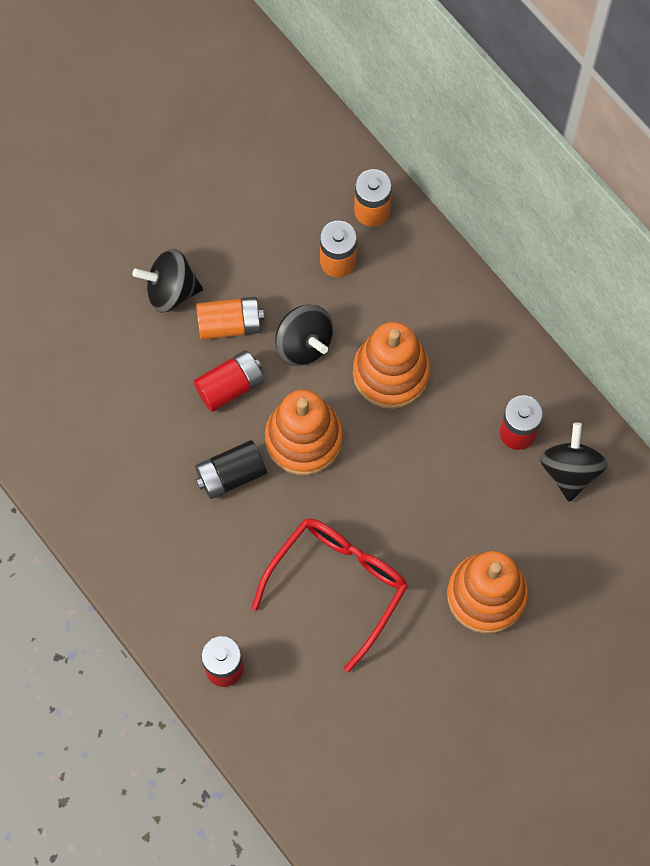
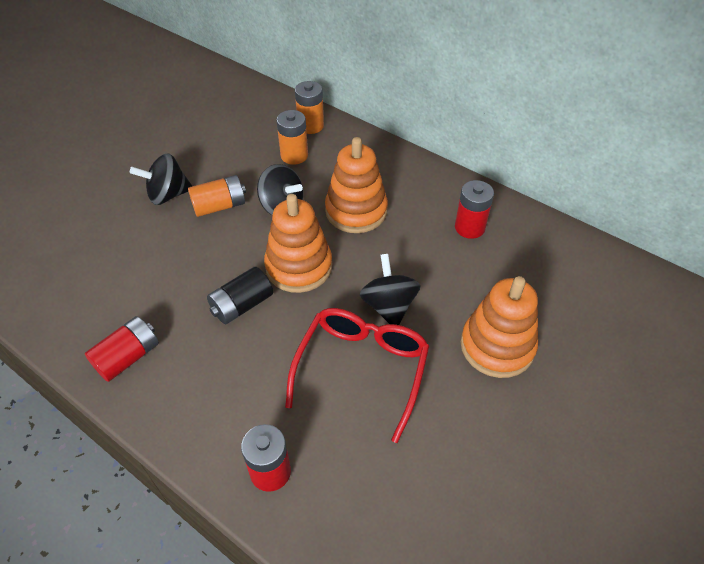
camera: 15 degrees left, 20 degrees down
red battery [193,350,264,412] -> red battery moved to [85,316,159,382]
black spinning top [540,422,607,502] -> black spinning top moved to [360,254,421,325]

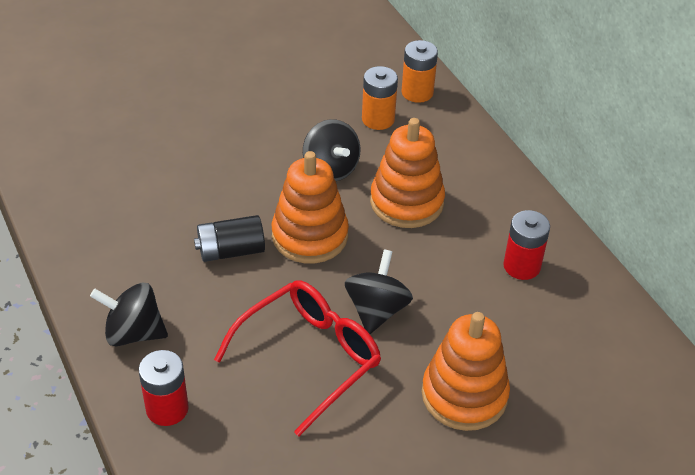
camera: 25 degrees right, 5 degrees down
red battery [85,316,159,382] -> none
black spinning top [130,153,192,205] -> black spinning top moved to [90,283,168,346]
orange battery [188,175,246,217] -> none

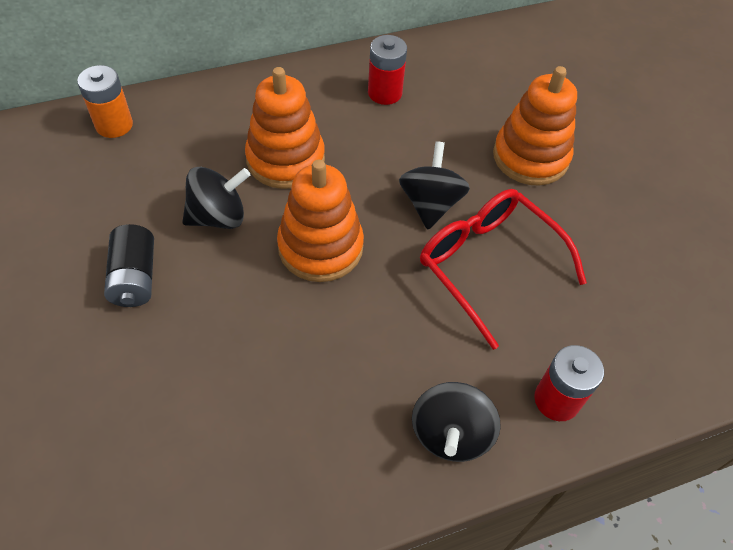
camera: 85 degrees left, 10 degrees up
black battery [194,215,265,262] -> black battery moved to [104,224,154,307]
black spinning top [345,249,413,334] -> black spinning top turned 75 degrees clockwise [399,142,470,229]
orange battery [362,66,398,130] -> none

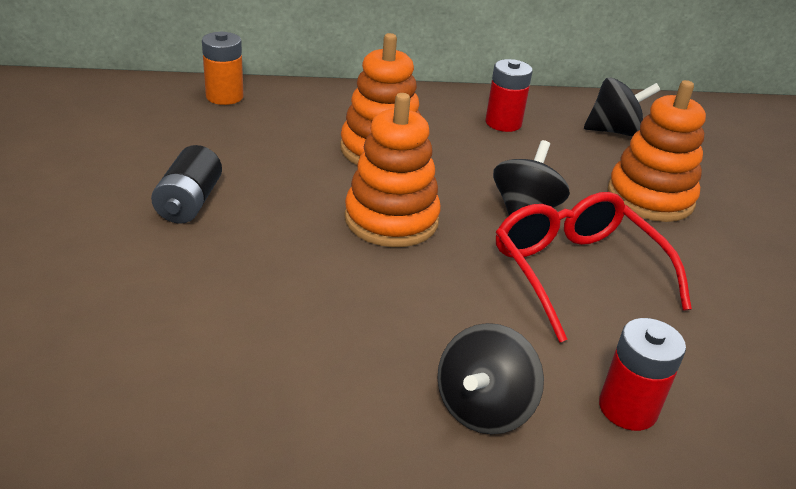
camera: 15 degrees right, 20 degrees down
black spinning top [182,167,250,229] -> black spinning top moved to [584,78,660,136]

